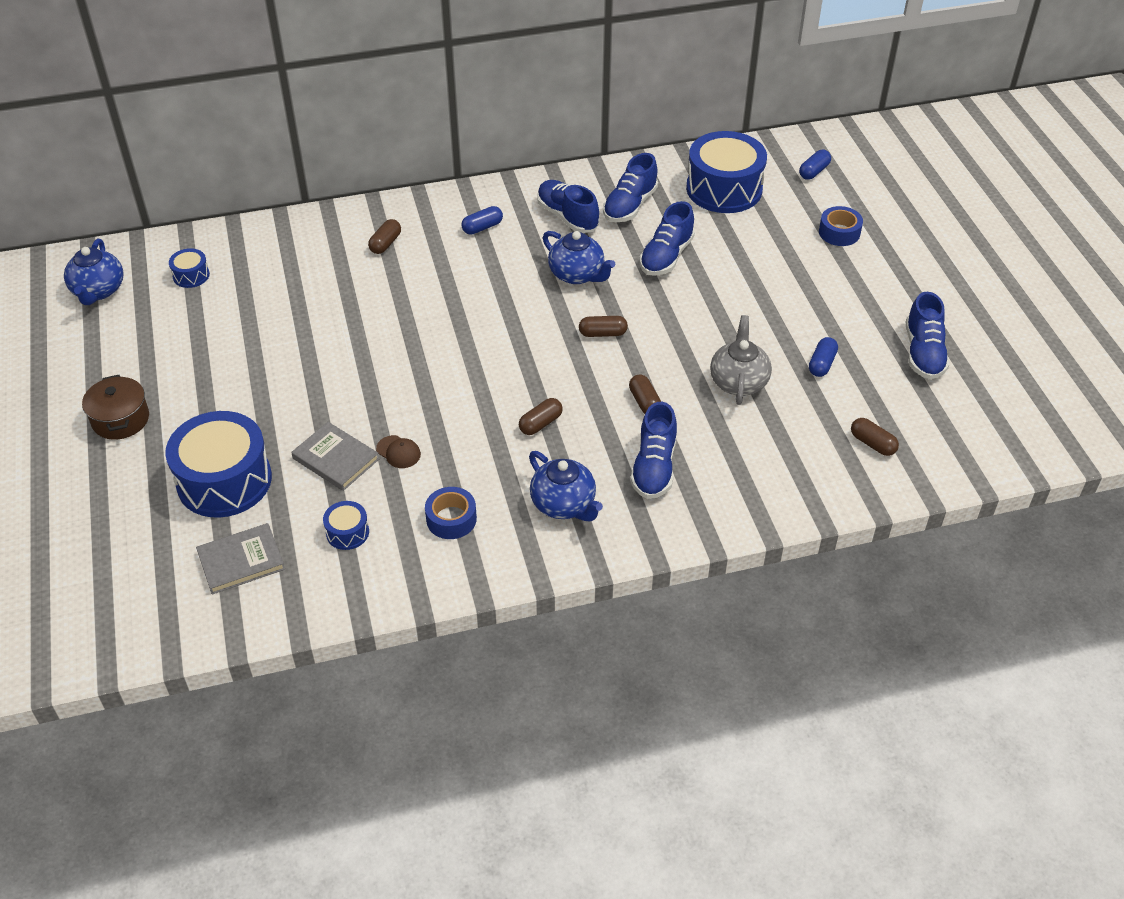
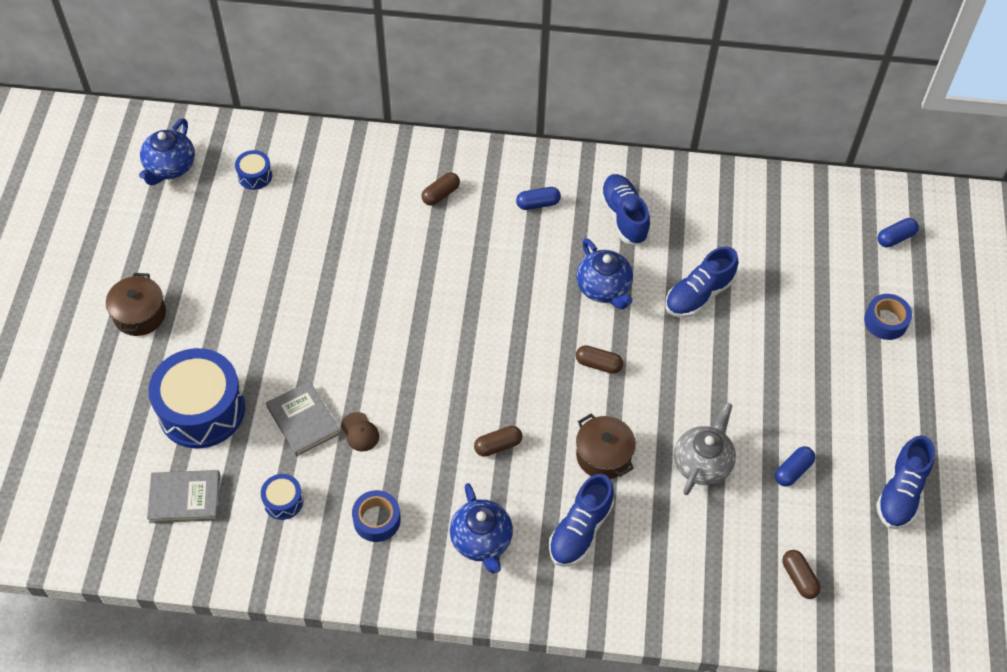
camera: 20 degrees right, 10 degrees up
blue shoe [603,153,658,222] -> none
brown capsule [629,375,661,414] -> brown pot [576,414,636,479]
blue drum [686,131,767,213] -> none

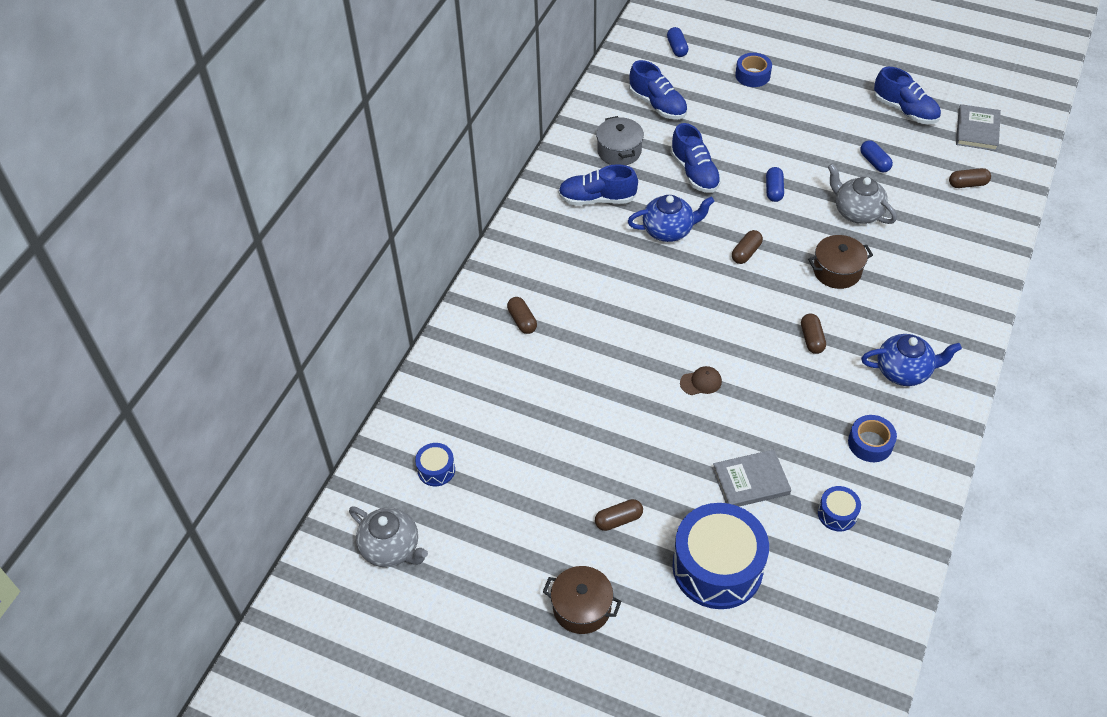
camera: 70 degrees left, 5 degrees down
blue teapot [139,118,195,186] -> grey teapot [349,507,428,567]
grey book [147,470,220,523] -> grey book moved to [956,104,1001,151]
brown cap [341,412,379,452] -> brown cap moved to [680,366,722,395]
blue capsule [516,187,561,210] -> blue capsule moved to [766,167,784,202]
blue shoe [549,474,614,567] -> blue shoe moved to [629,60,688,119]
none -> brown capsule [595,499,643,531]
none -> grey pot [596,116,644,165]

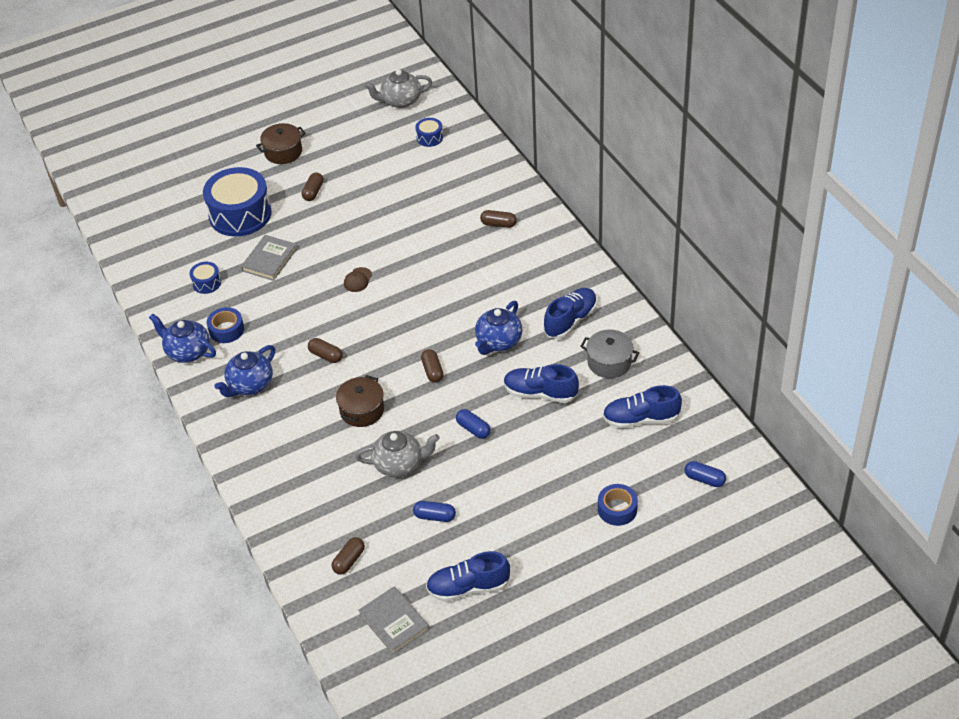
camera: 130 degrees right, 5 degrees down
none -> blue teapot [149,314,216,363]

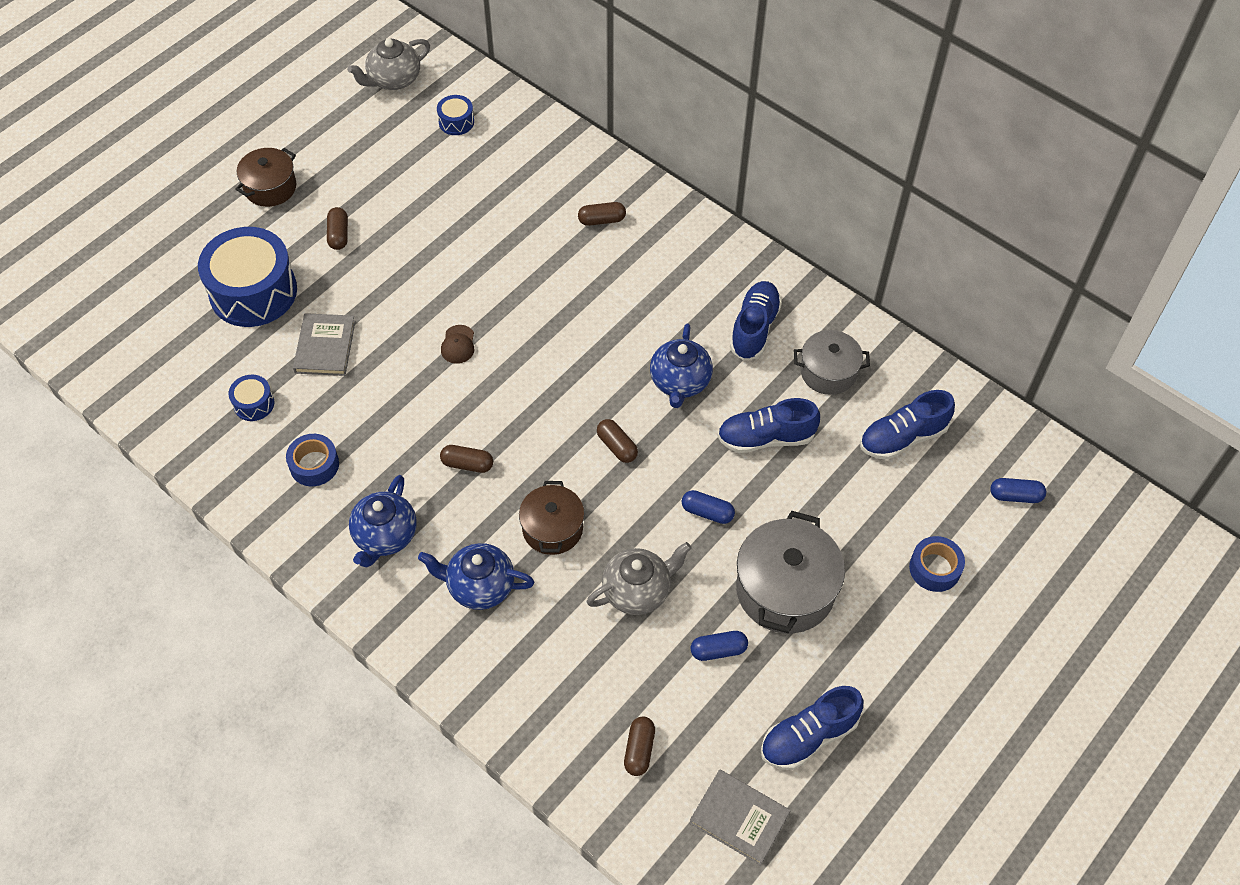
camera: 25 degrees left, 10 degrees up
blue teapot [149,314,216,363] -> blue teapot moved to [418,543,534,610]
none -> grey pot [736,511,845,633]

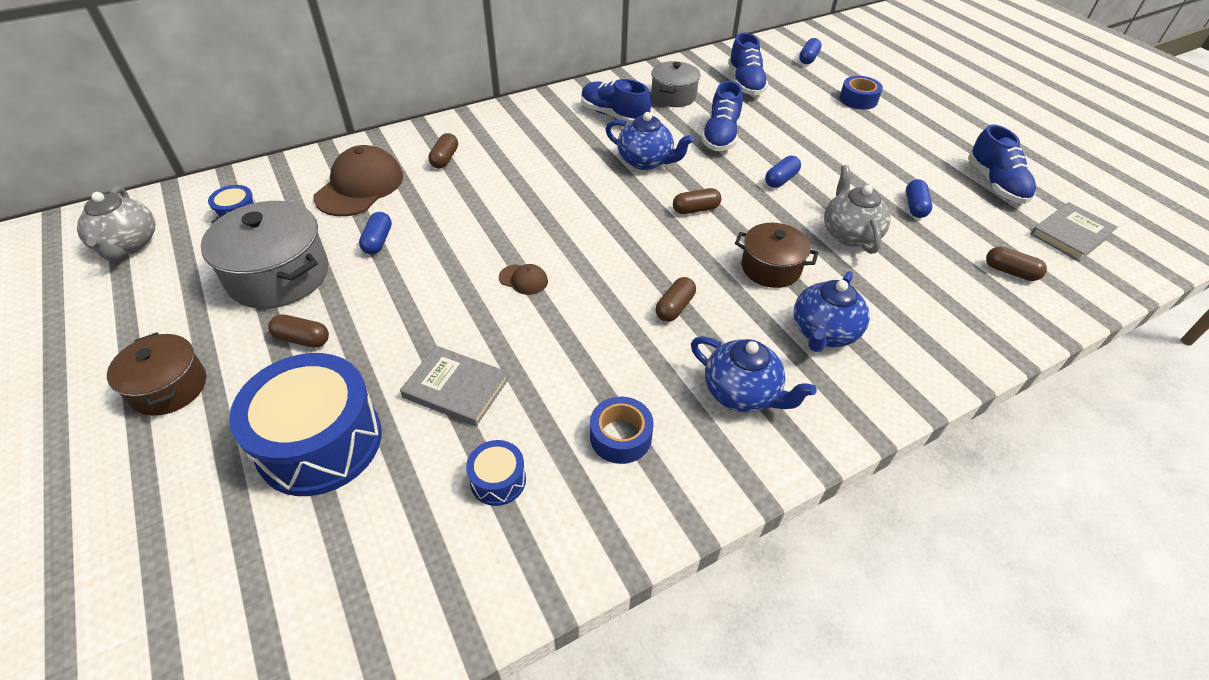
camera: 70 degrees left, 10 degrees down
grey pot [736,511,845,633] -> grey pot moved to [201,201,328,309]
none -> brown cap [313,145,403,216]
none -> blue capsule [359,212,392,255]

